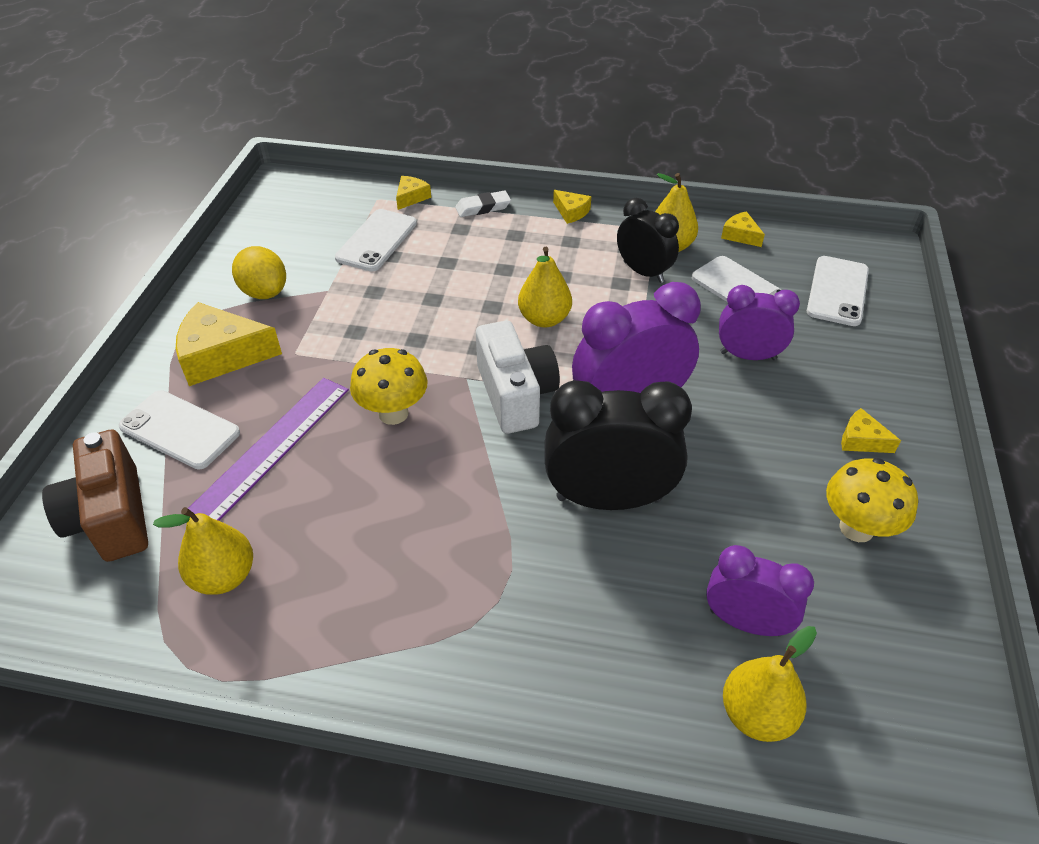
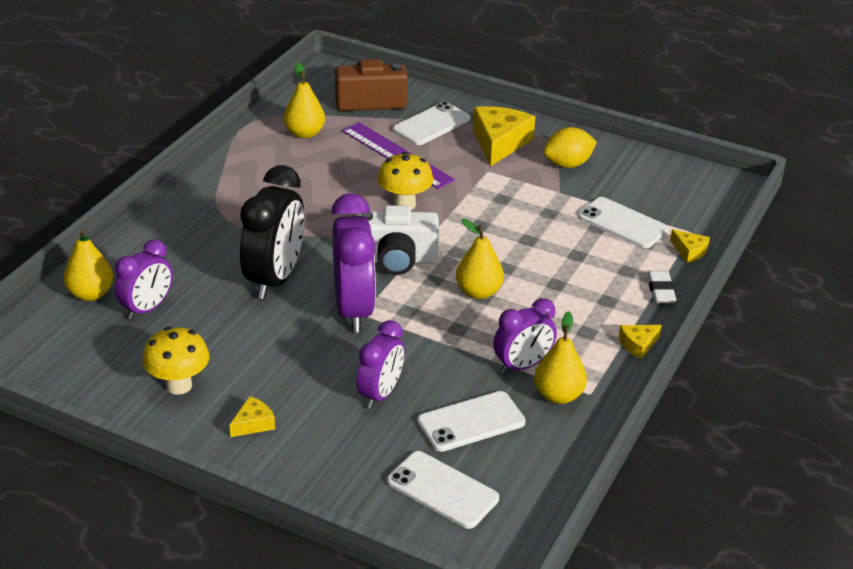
camera: 105 degrees right, 10 degrees down
black clock [617,198,679,283] -> purple clock [493,298,557,374]
yellow cheese [721,211,765,247] -> none

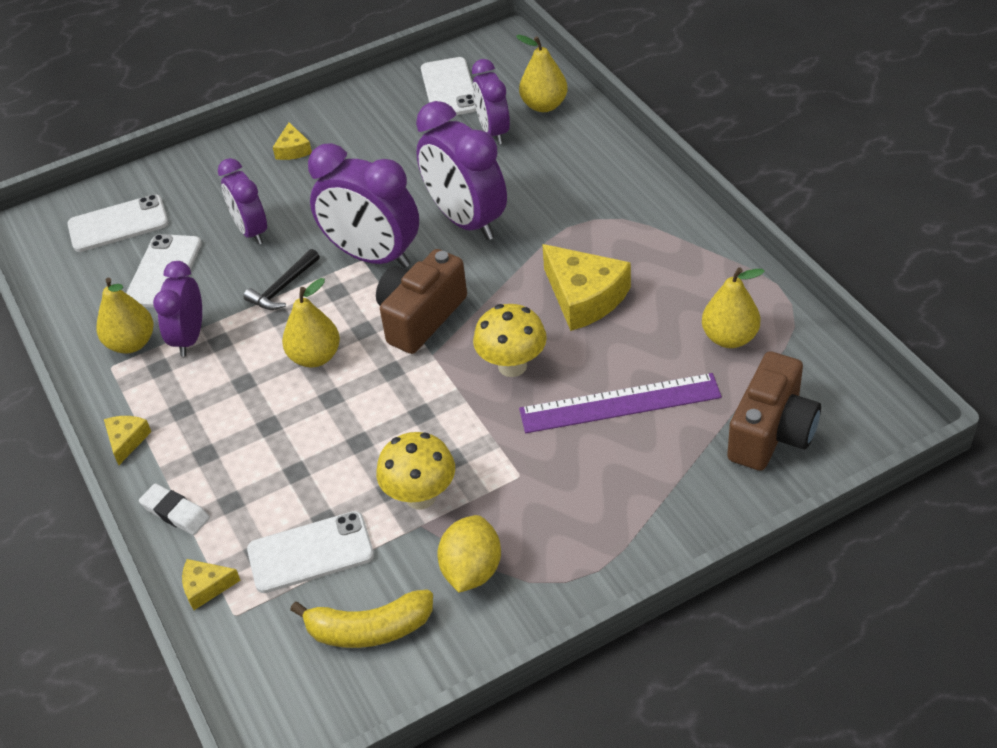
camera: 130 degrees right, 10 degrees up
yellow mushroom [142,327,210,395] -> yellow mushroom moved to [376,432,455,509]
black clock [240,165,304,299] -> purple clock [416,101,507,240]
white camera [356,205,439,275] -> brown camera [376,249,467,354]
white phone [393,102,471,145] -> white phone moved to [421,57,476,115]
yellow cheese [473,106,535,166] -> yellow cheese moved to [542,244,631,331]
none -> black hammer [243,249,320,310]
none -> yellow banana [290,589,433,648]

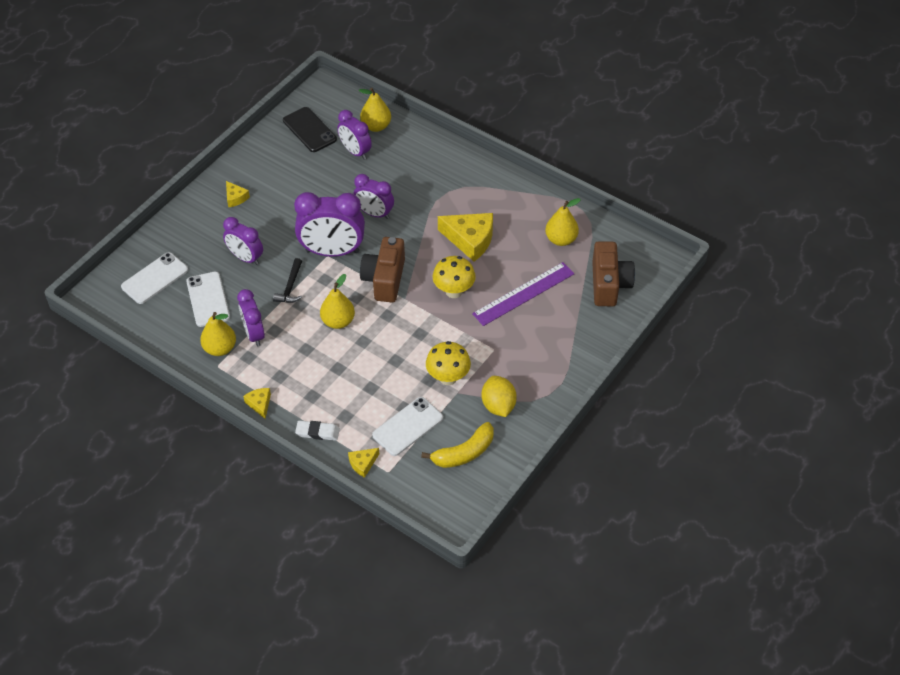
camera: 30 degrees left, 5 degrees up
purple clock [416,101,507,240] -> purple clock [353,174,394,219], size x0.62
white phone [421,57,476,115] -> black phone [283,107,337,152]

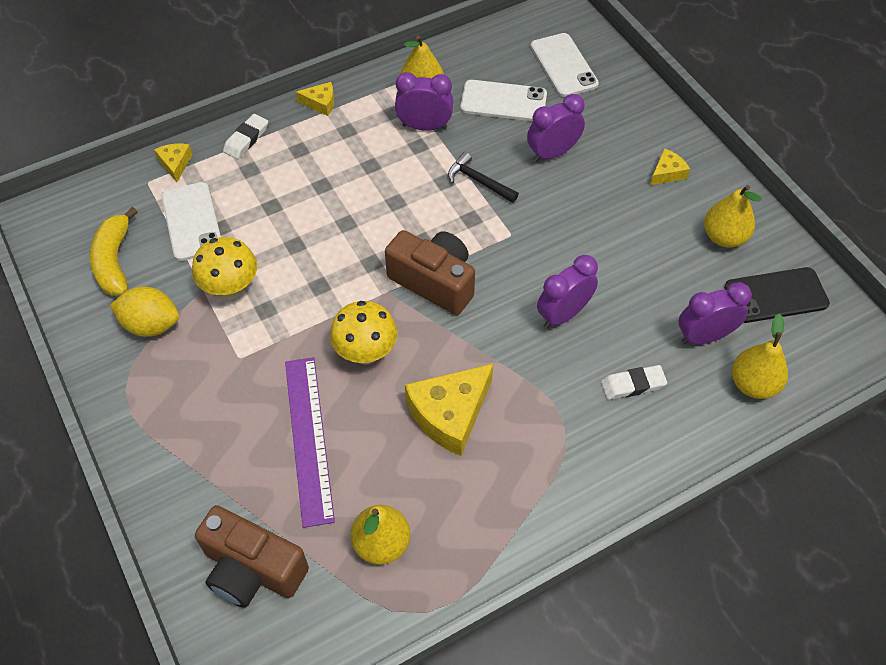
camera: 115 degrees right, 5 degrees up
yellow cheese [226,181,250,207] -> yellow cheese turned 150 degrees clockwise [650,148,690,185]
purple clock [294,192,365,257] -> none
yellow pear [320,274,355,329] -> yellow pear moved to [704,185,762,248]
none -> white eraser [601,365,667,400]

